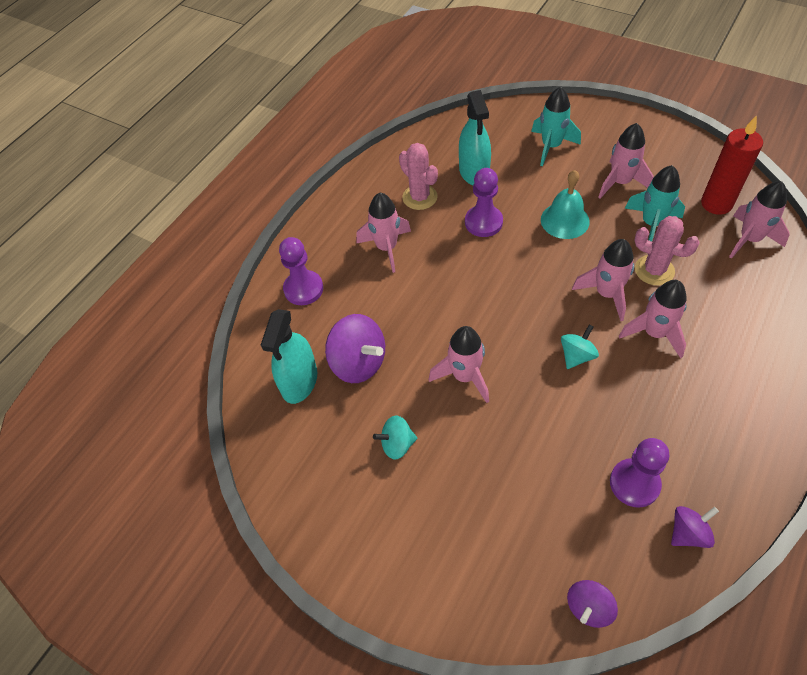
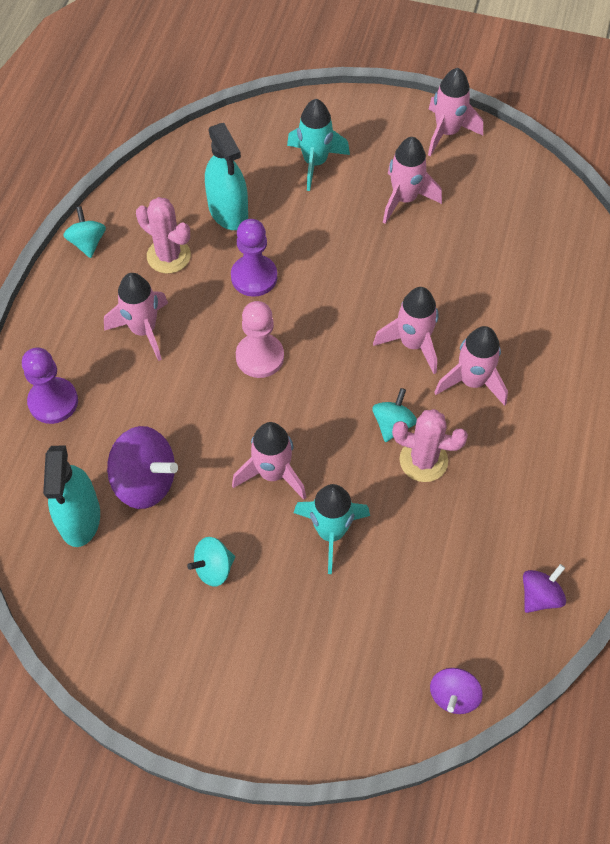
camera: 20 degrees left, 5 degrees up
turquoise bell [541,170,590,239] -> none
purple pawn [610,438,669,508] -> none
turquoise rocket [625,165,685,242] -> turquoise rocket moved to [294,484,370,574]
pink cactus [634,216,700,286] -> pink cactus moved to [392,409,468,482]
red candle [701,115,763,215] -> none
pink rocket [729,181,790,259] -> pink rocket moved to [428,68,483,157]
none -> turquoise spinning top [63,206,106,258]
none -> pink pawn [236,301,284,378]

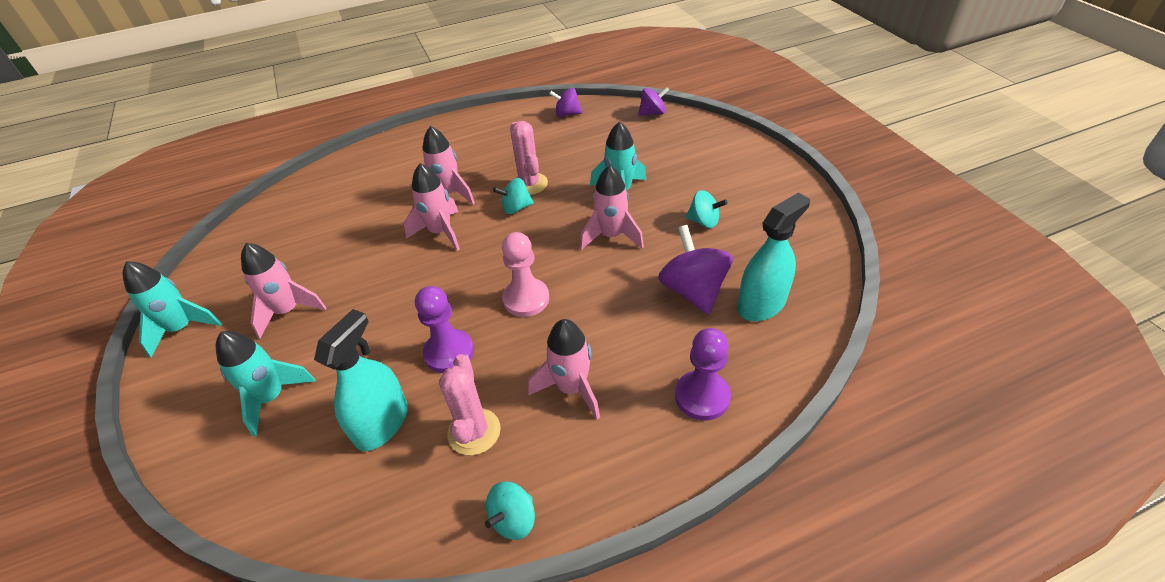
camera: 125 degrees left, 15 degrees down
pink rocket [428,68,483,157] -> turquoise rocket [123,261,222,358]

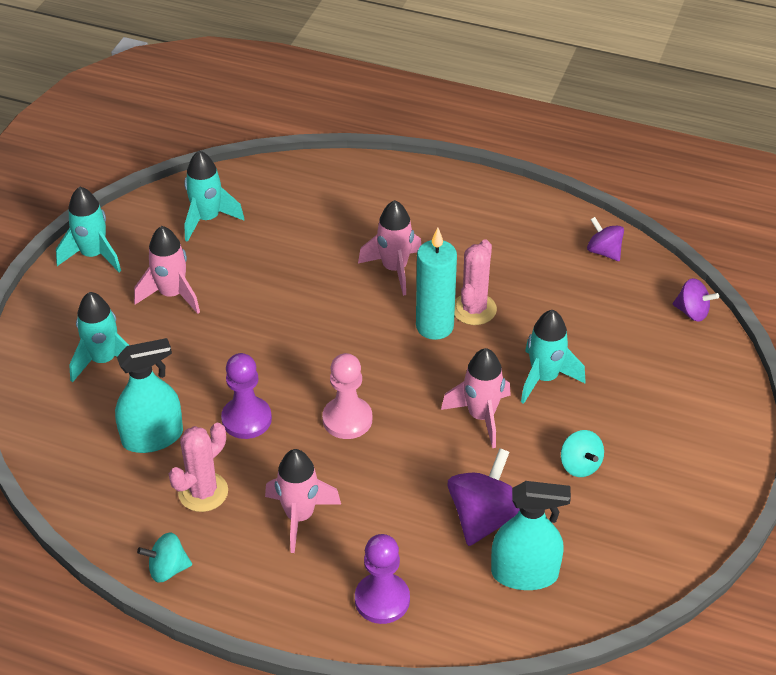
camera: 40 degrees right, 0 degrees up
pink rocket [404,163,460,251] -> none
turquoise spinning top [493,178,534,214] -> turquoise candle [416,227,457,340]
none -> turquoise rocket [184,150,244,242]

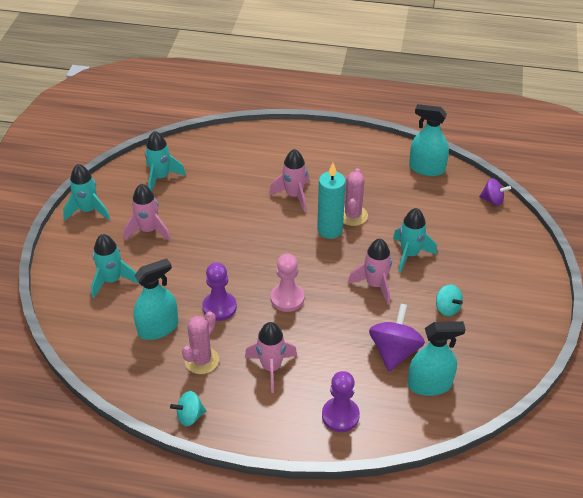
camera: 10 degrees left, 0 degrees up
purple spinning top [587,217,624,261] -> turquoise spray bottle [409,104,449,176]

